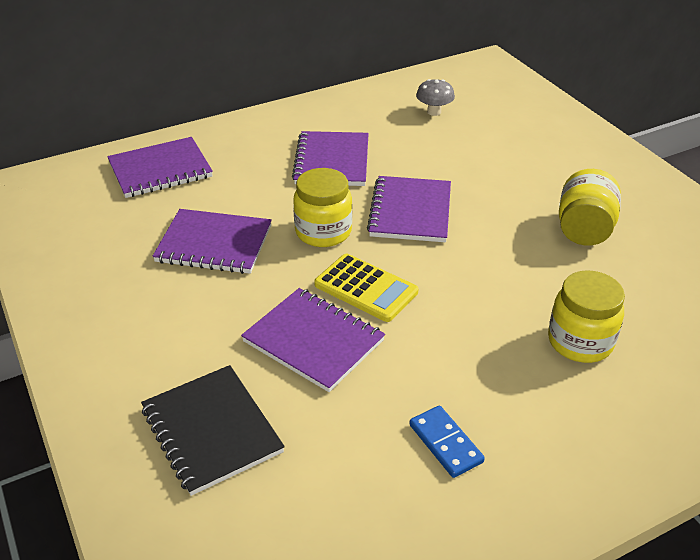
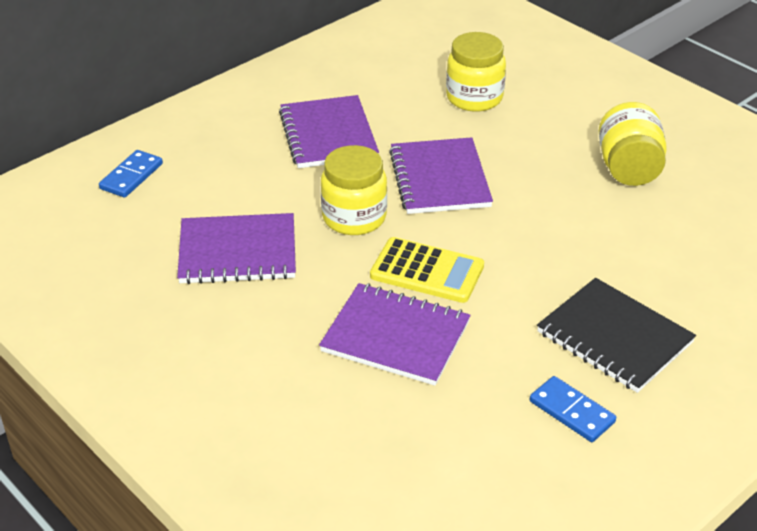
camera: 15 degrees left, 0 degrees up
purple notebook [107,137,213,198] -> blue domino [99,150,163,198]
black notebook [141,365,285,496] -> black notebook moved to [537,278,696,393]
grey mushroom [416,79,455,116] -> none
yellow jar [548,270,625,363] -> yellow jar moved to [446,32,506,112]

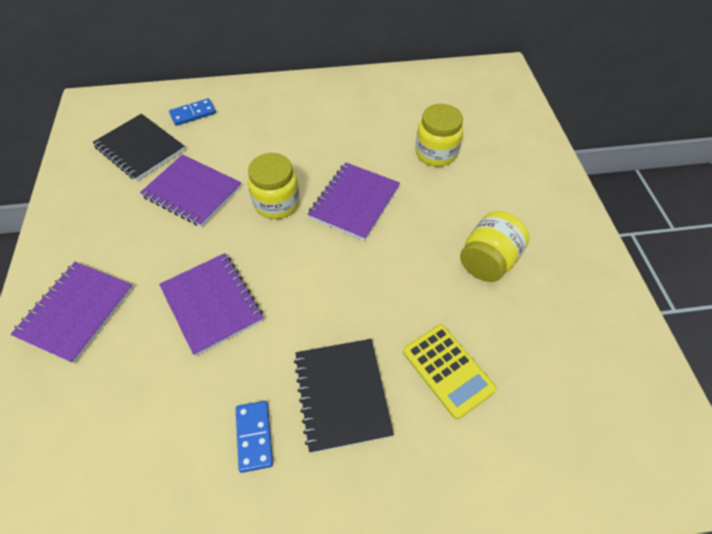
camera: 35 degrees right, 15 degrees up
purple notebook [279,95,379,168] -> purple notebook moved to [11,262,133,364]
yellow calculator [370,237,484,303] -> yellow calculator moved to [403,325,497,419]
none -> black notebook [93,114,185,181]

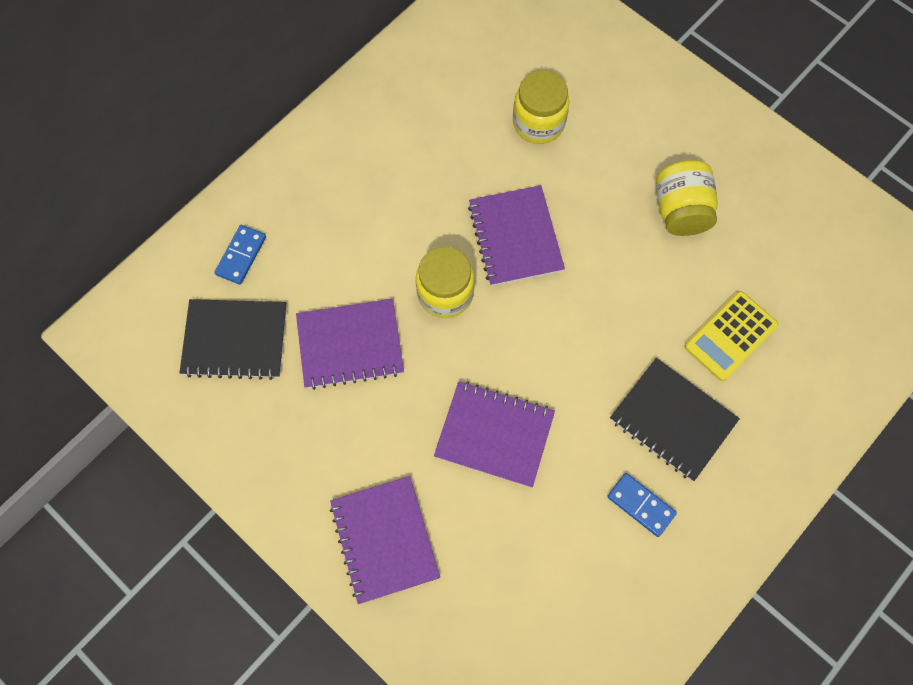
camera: 40 degrees left, 15 degrees up
yellow calculator [403,325,497,419] -> yellow calculator turned 120 degrees clockwise [685,291,778,381]

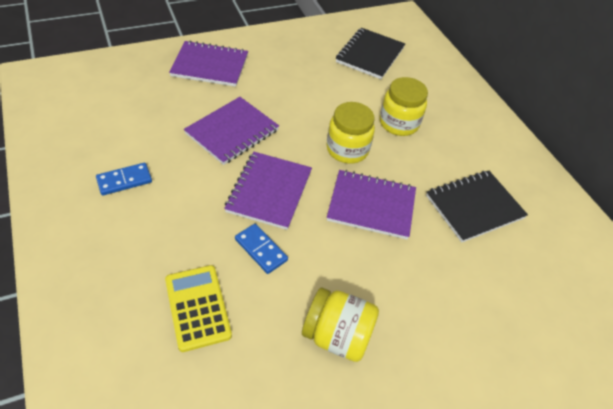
camera: 110 degrees right, 20 degrees down
blue domino [214,225,266,285] -> blue domino moved to [235,224,288,274]
purple notebook [296,299,404,390] -> purple notebook moved to [224,151,312,230]
yellow jar [513,70,569,144] -> yellow jar moved to [380,77,428,136]
black notebook [610,358,740,481] -> black notebook moved to [426,171,528,242]

